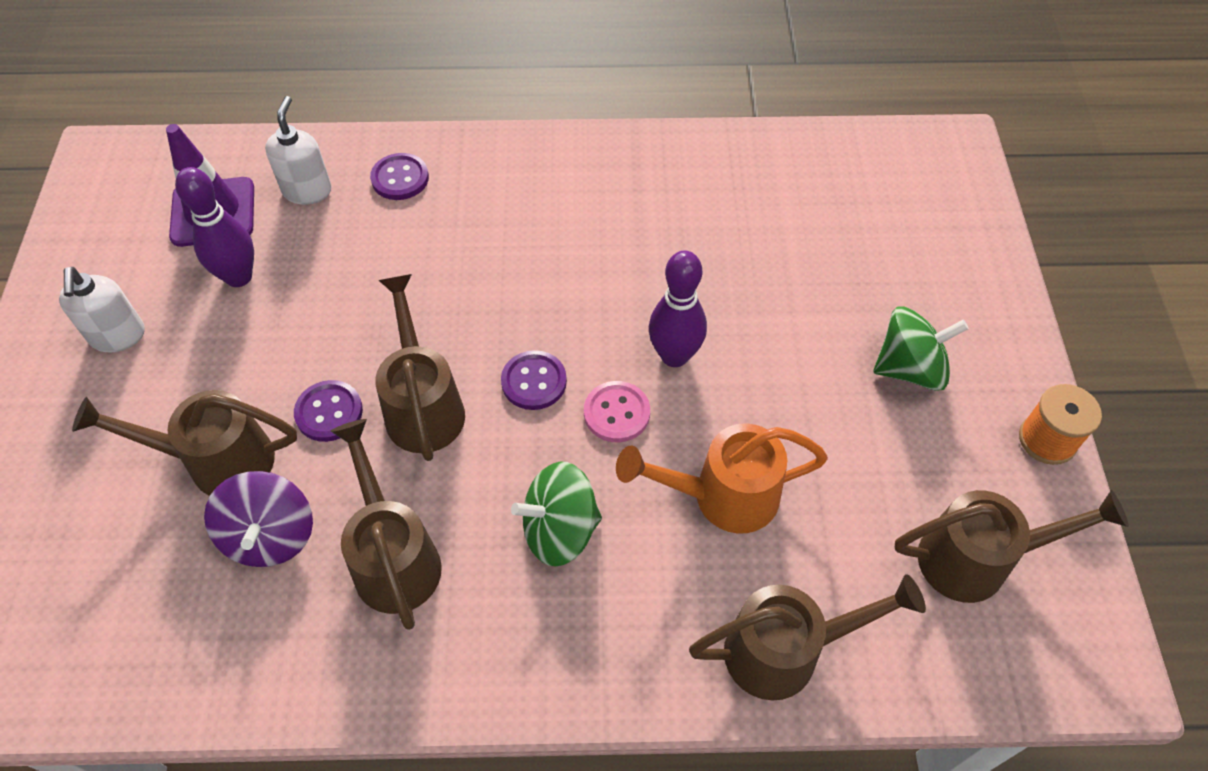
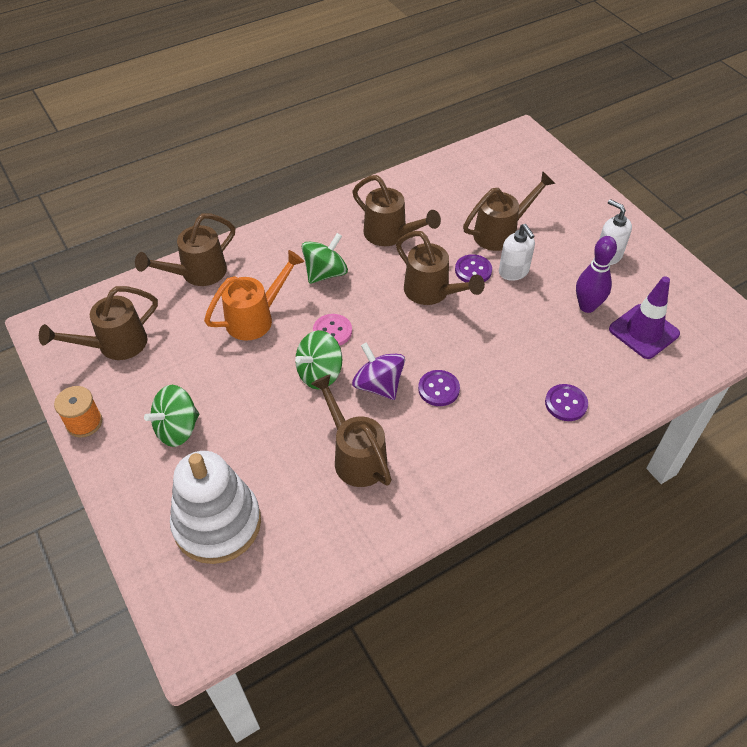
camera: 150 degrees right, 5 degrees down
purple spinning top [204,471,313,567] -> purple spinning top moved to [352,342,405,400]
white soap dispenser [265,96,331,205] -> white soap dispenser moved to [499,224,535,281]
purple button [501,350,567,410] -> purple button moved to [418,370,460,406]
purple bowling pin [649,250,707,367] -> green spinning top [295,330,342,389]
none -> white stacking toy [170,451,261,564]
none -> brown watering can [311,374,392,487]

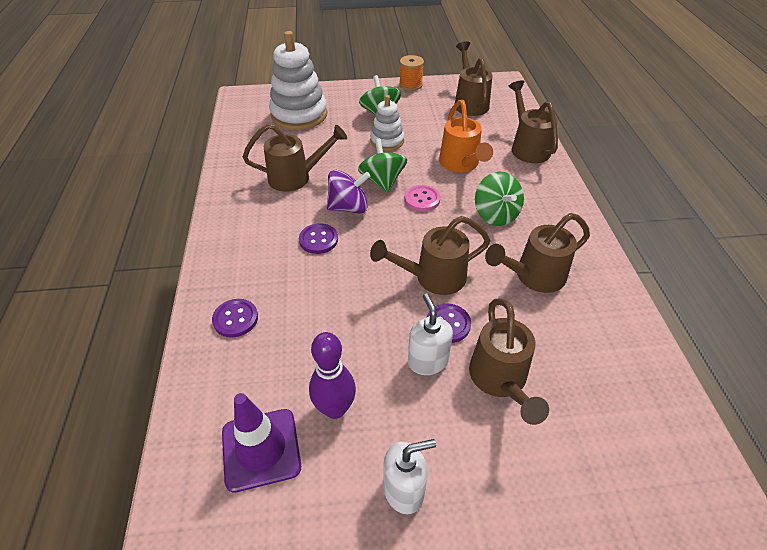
camera: 115 degrees right, 5 degrees down
white soap dispenser [499,224,535,281] -> white soap dispenser turned 75 degrees clockwise [408,293,453,375]
none -> white stacking toy [370,95,404,151]

